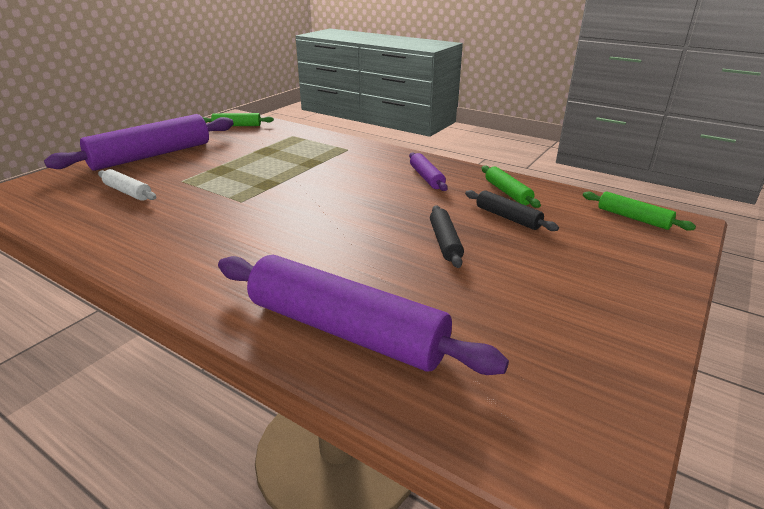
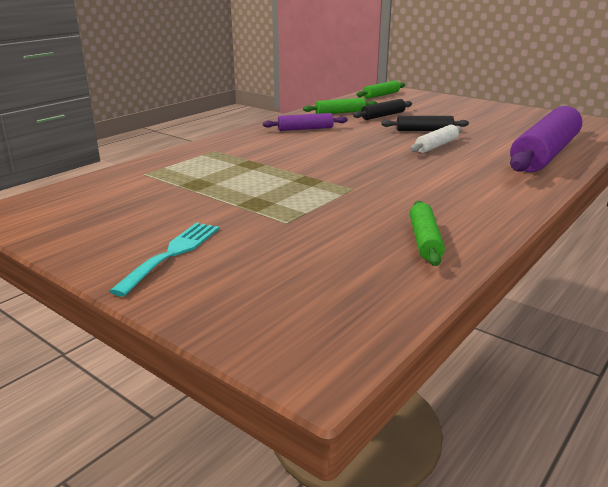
camera: 85 degrees left, 5 degrees down
purple rolling pin [44,114,234,171] -> turquoise fork [109,222,219,296]
white rolling pin [98,169,157,201] -> white rolling pin moved to [410,125,462,153]
green rolling pin [203,113,274,126] -> green rolling pin moved to [410,201,445,266]

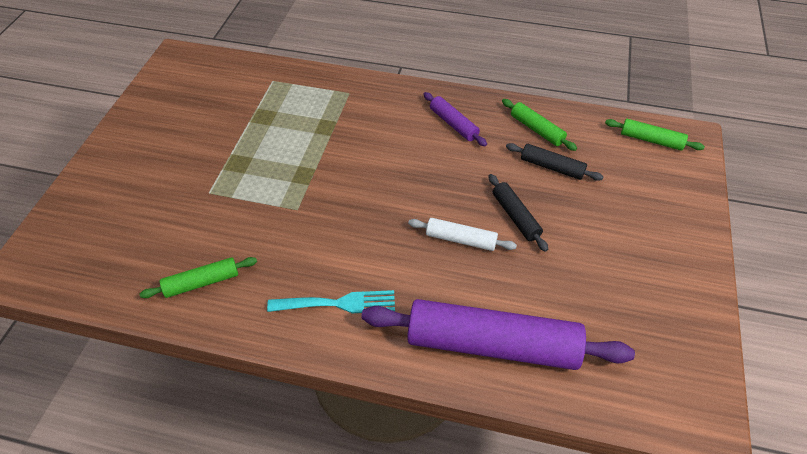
camera: 65 degrees right, 25 degrees up
turquoise fork [109,222,219,296] -> turquoise fork moved to [267,290,395,313]

